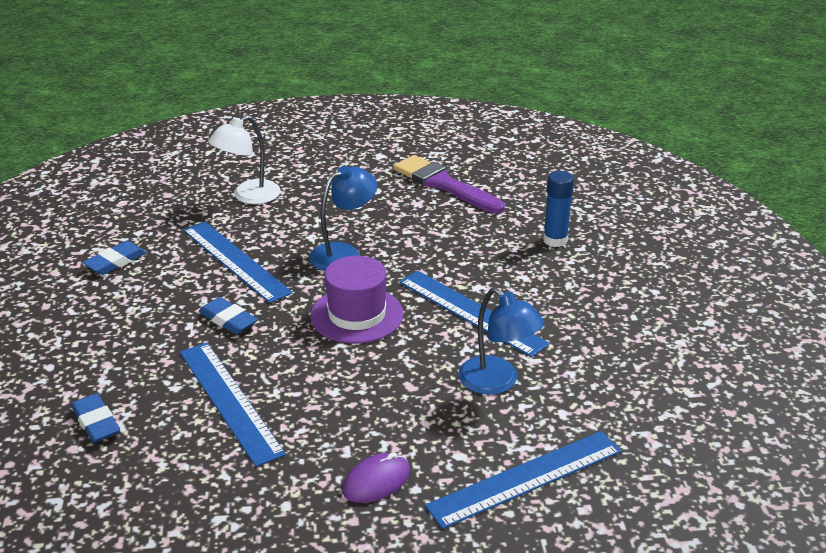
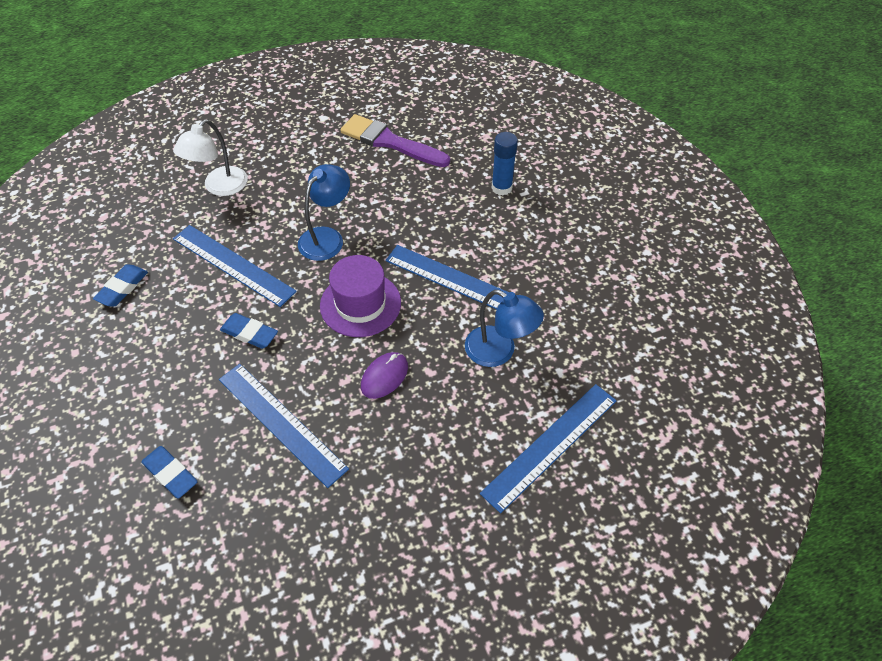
camera: 15 degrees left, 20 degrees up
purple mouse [342,452,410,503] -> purple mouse moved to [361,352,408,399]

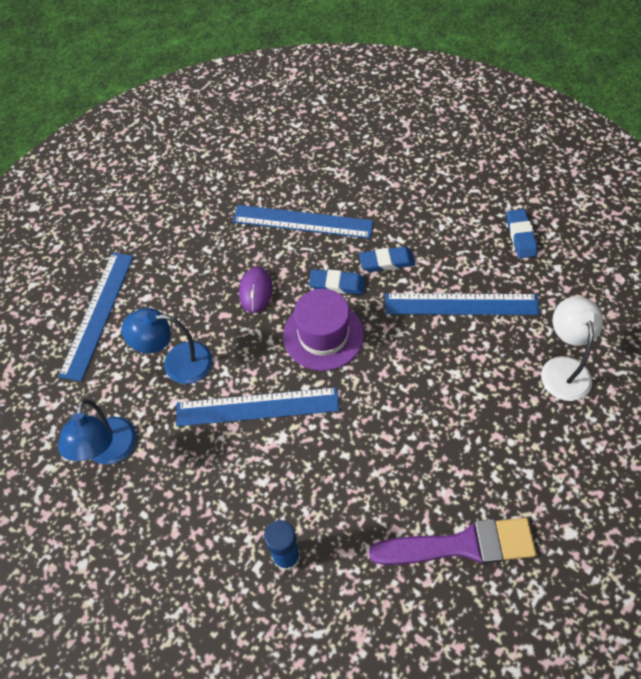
camera: 150 degrees right, 5 degrees up
blue eraser [141,446,198,498] -> blue eraser moved to [309,269,366,295]
blue lamp [298,164,350,261] -> blue lamp moved to [58,399,136,465]

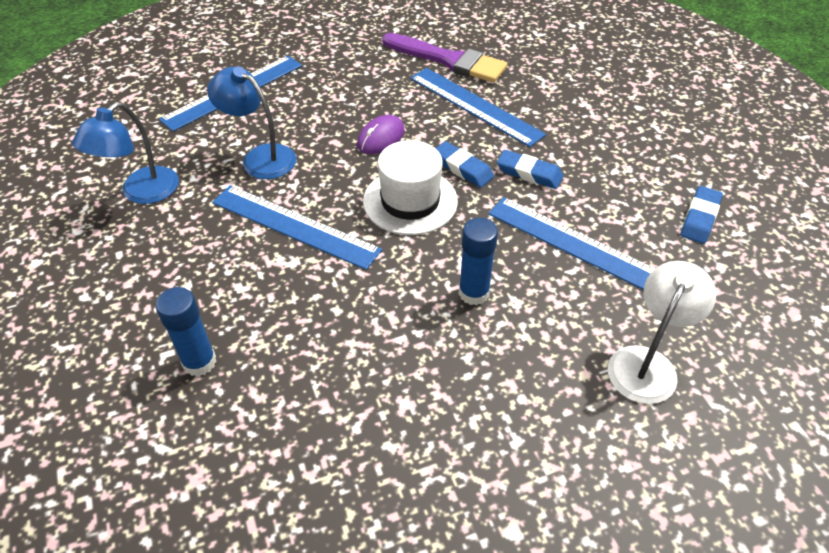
camera: 30 degrees right, 10 degrees down
purple hat [283,289,364,371] -> white hat [363,140,458,235]
purple brush [369,518,536,565] -> purple brush moved to [382,33,507,83]
none -> blue glue stick [459,218,498,306]

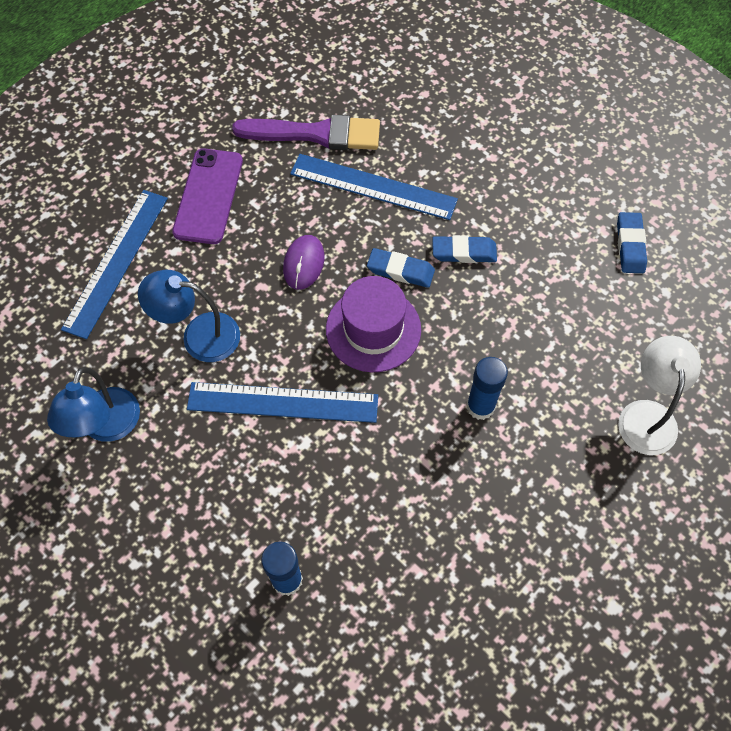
camera: 25 degrees left, 15 degrees up
white hat [363,140,458,235] -> purple hat [326,276,421,372]
blue ruler [488,197,655,290] -> none
none -> purple phone [172,148,243,244]

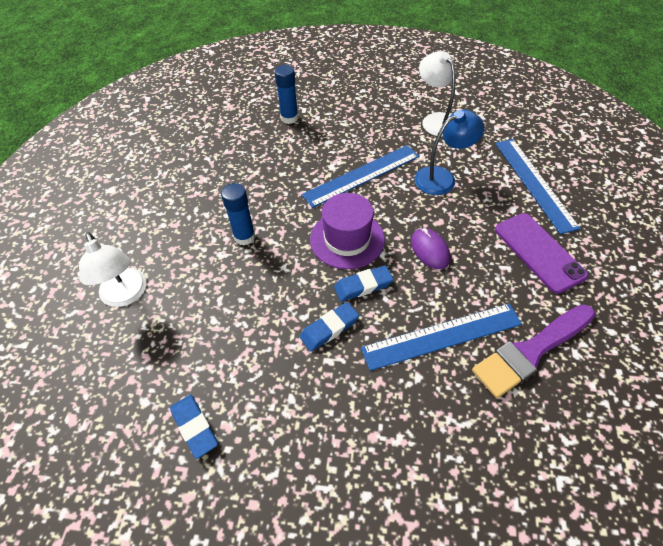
camera: 145 degrees right, 10 degrees down
blue lamp [47,367,140,442] -> white lamp [419,51,456,137]

